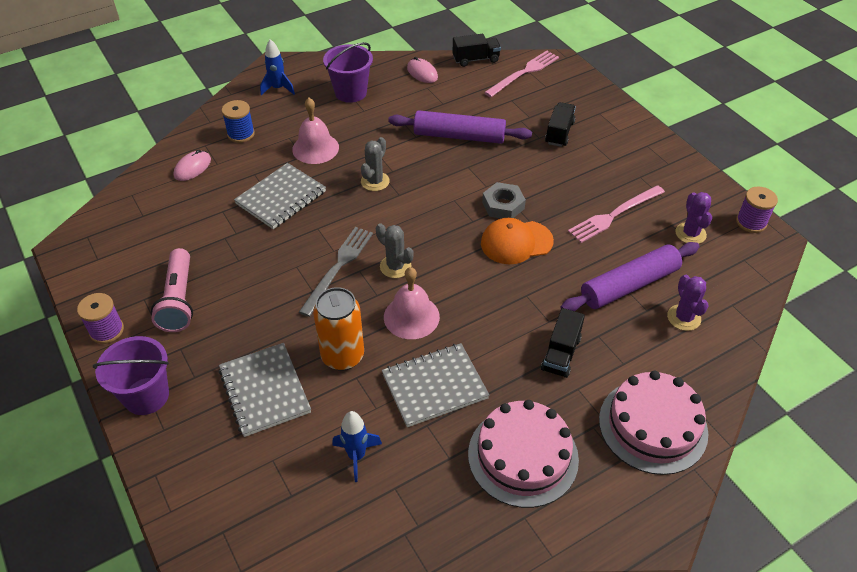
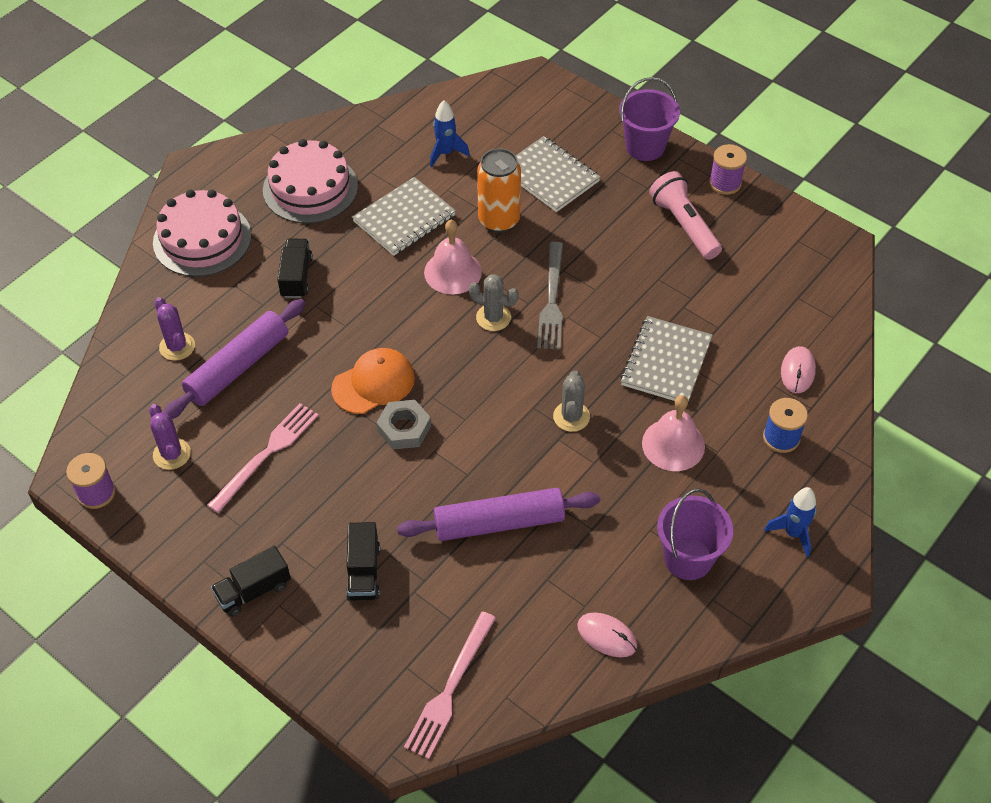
camera: 160 degrees right, 5 degrees up
black truck [453,34,501,67] -> black truck moved to [211,546,291,617]

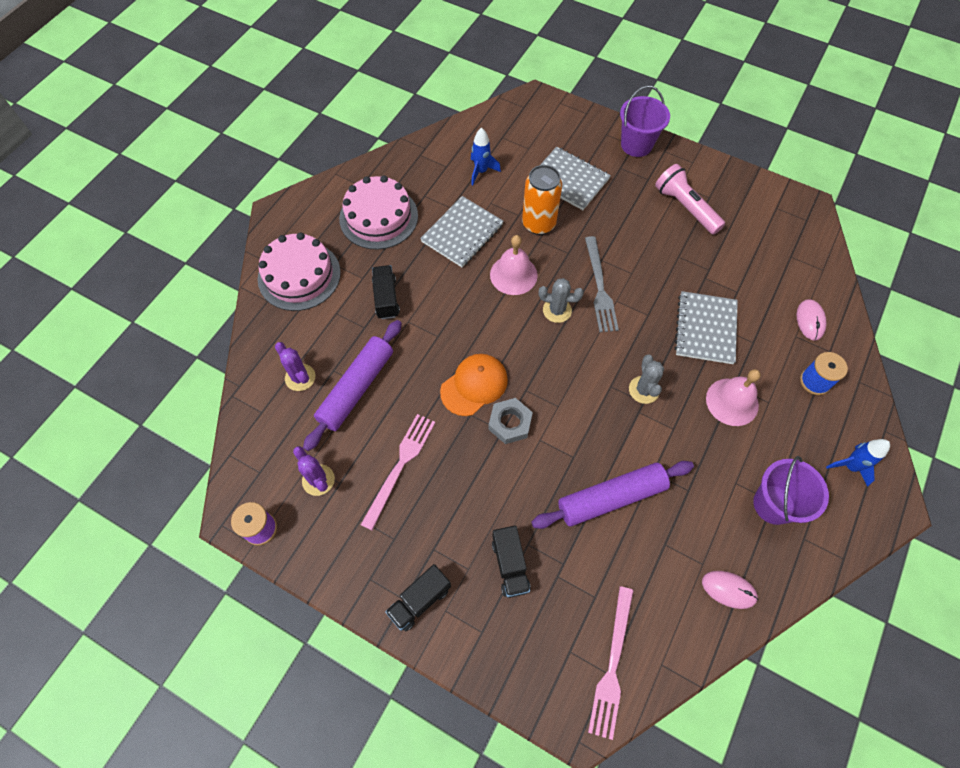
camera: 10 degrees left, 10 degrees up
purple spool [709,144,747,195] -> none

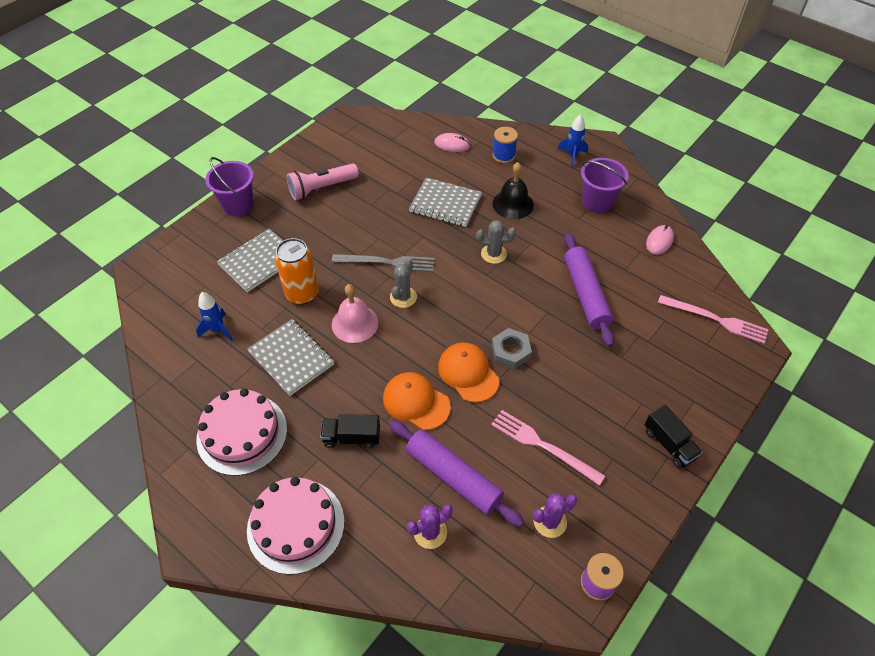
camera: 80 degrees left, 10 degrees down
black truck [492,526,531,598] -> none
pink bell [706,369,761,426] -> black bell [492,162,534,219]
none -> orange cap [383,372,451,430]

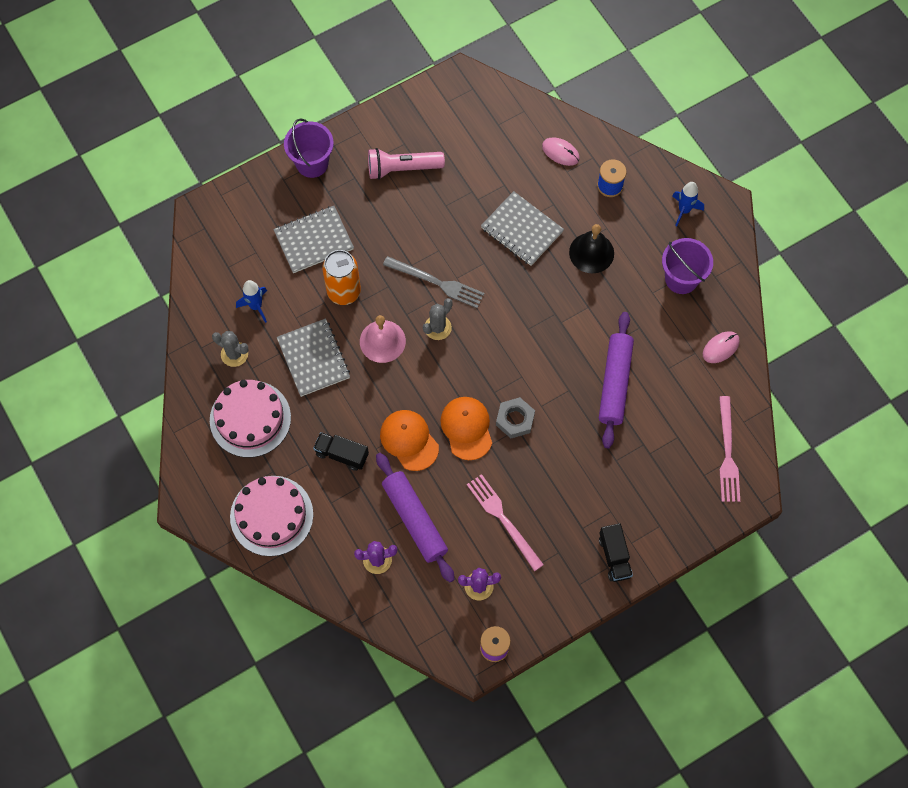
camera: 20 degrees right, 15 degrees up
grey cactus [476,220,516,264] -> grey cactus moved to [212,331,249,367]
pink fork [658,295,768,344] -> pink fork turned 45 degrees clockwise [719,396,740,502]

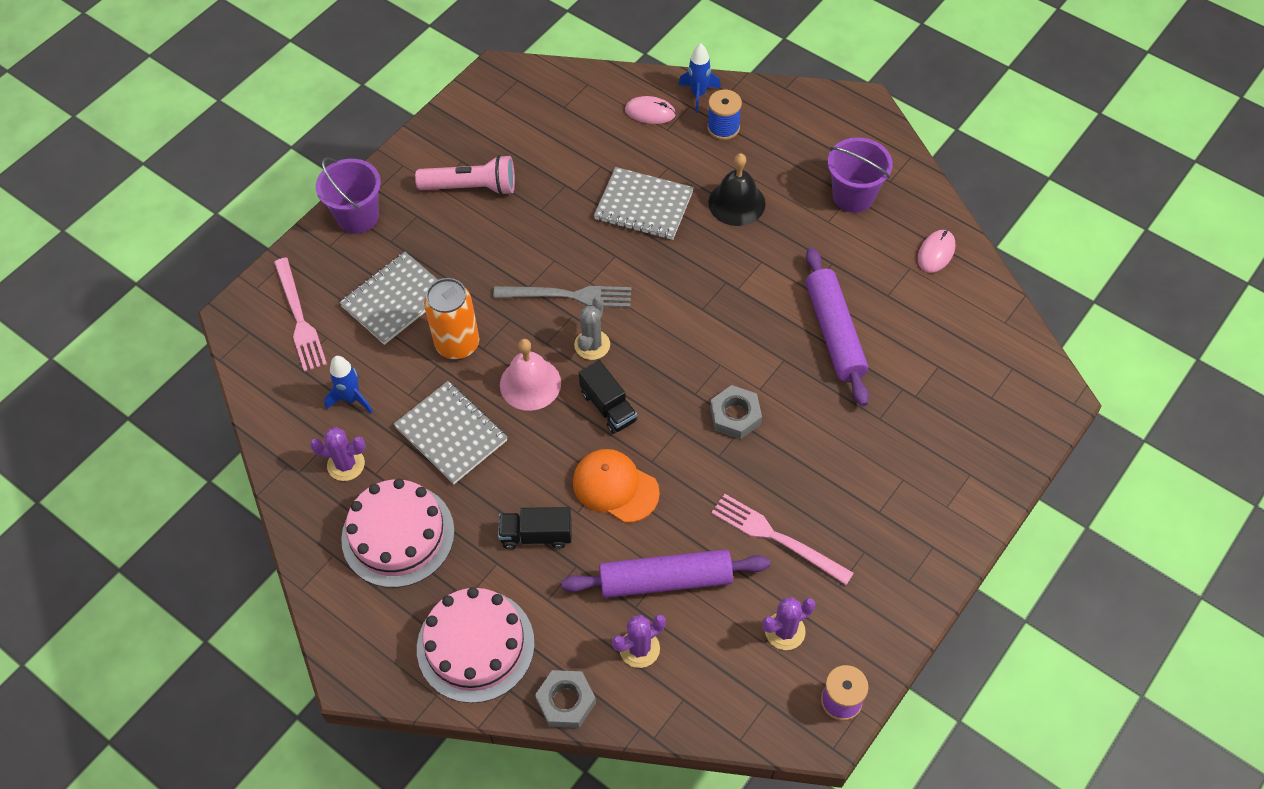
camera: 20 degrees left, 10 degrees down
grey cactus [212,331,249,367] -> purple cactus [310,427,366,481]
pink flashlight [368,148,445,180] -> pink flashlight turned 150 degrees counterclockwise [415,155,515,195]
purple rolling pin [376,453,455,582] -> purple rolling pin turned 45 degrees counterclockwise [561,549,770,598]
orange cap [440,397,492,460] -> none
black truck [599,523,633,582] -> black truck moved to [578,360,637,434]
blue rocket [672,182,704,227] -> blue rocket moved to [679,43,721,113]
pink fork [719,396,740,502] -> pink fork moved to [274,258,327,372]
none -> grey nut [535,670,596,728]

